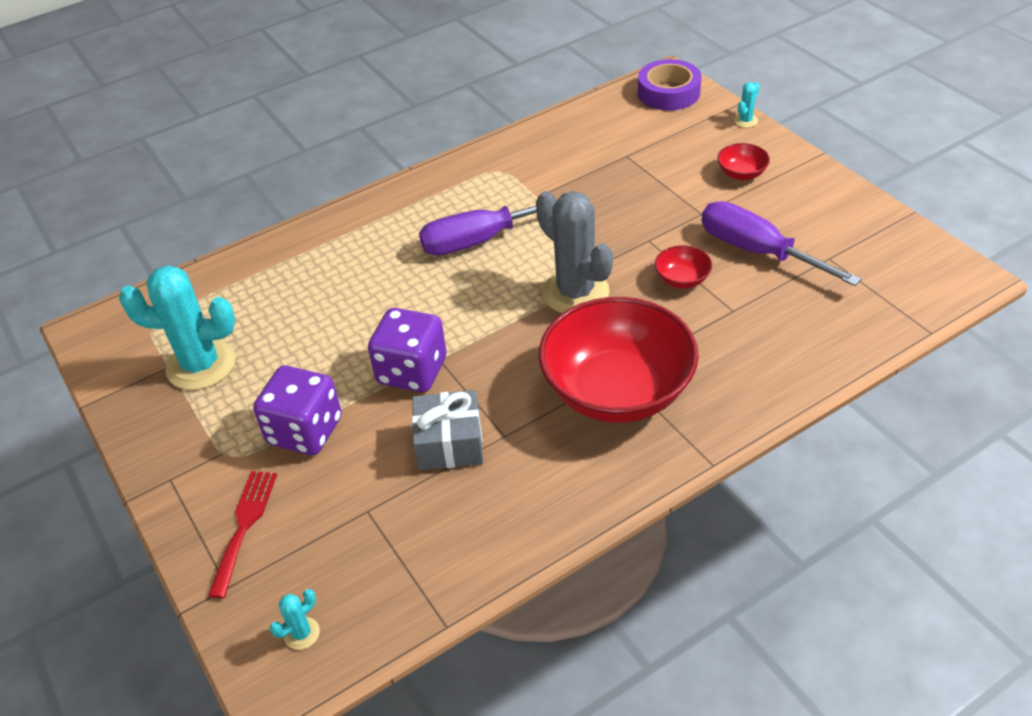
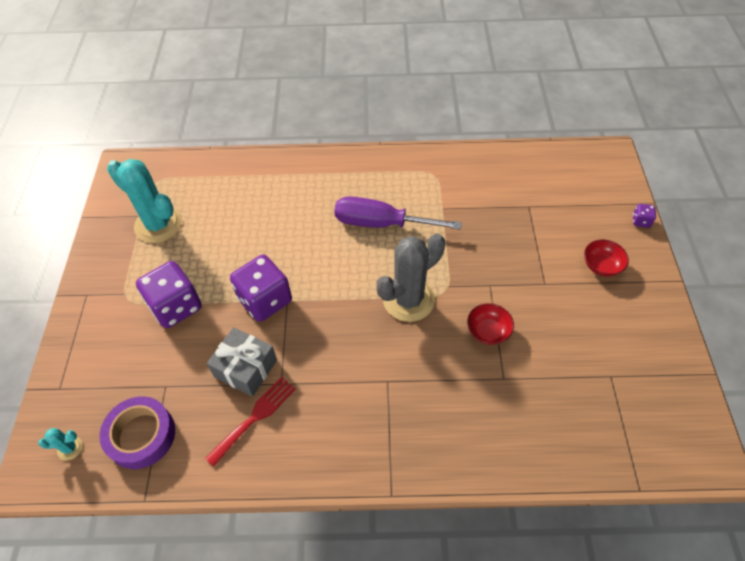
camera: 30 degrees right, 10 degrees up
red fork [208,471,277,598] -> red fork moved to [205,377,296,467]
grey cactus [536,191,613,313] -> grey cactus turned 60 degrees clockwise [377,234,445,322]
red bowl [538,297,699,423] -> none
purple tape [638,59,702,111] -> purple tape moved to [99,397,175,469]
purple screwdriver [702,201,861,286] -> none
turquoise cactus [734,82,759,128] -> purple dice [633,204,656,228]

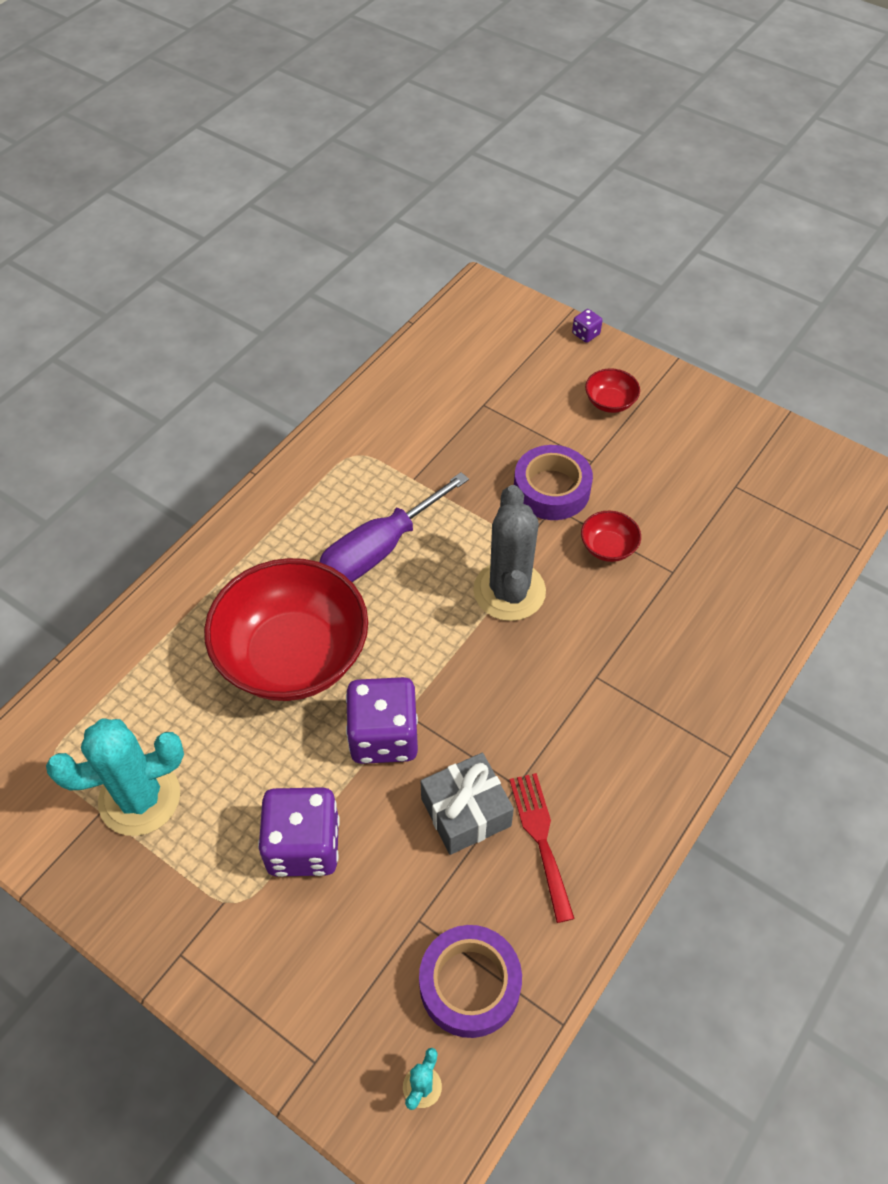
camera: 55 degrees left, 0 degrees up
none -> red bowl [204,558,368,701]
none -> purple tape [514,445,593,520]

